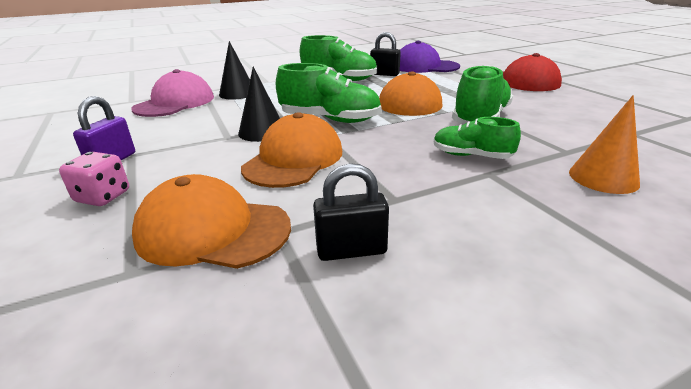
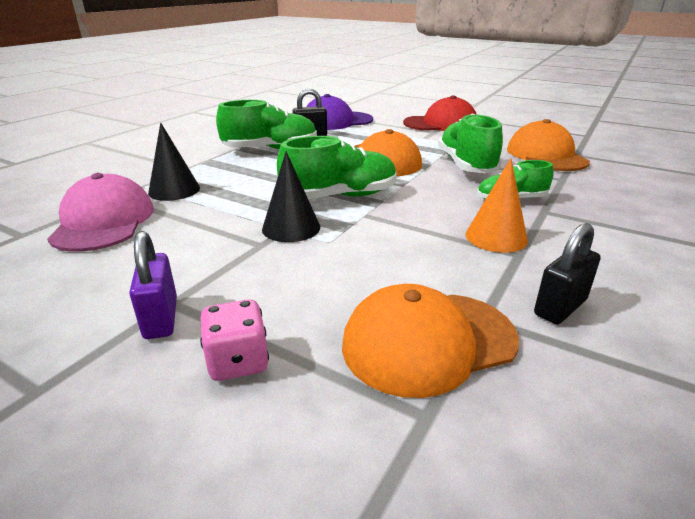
camera: 35 degrees left, 0 degrees up
orange cap [241,112,342,188] -> orange cap moved to [507,119,590,171]
orange cone [569,95,640,194] -> orange cone moved to [466,158,528,253]

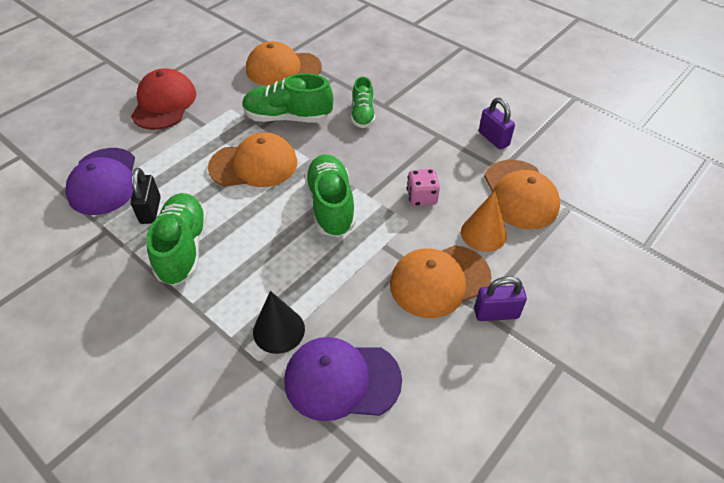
camera: 80 degrees left, 20 degrees up
pink cap [47,173,154,252] -> purple cap [285,337,402,421]
pink dice [200,299,269,381] -> pink dice moved to [407,169,440,206]
black cone [262,151,320,242] -> none
orange cone [466,158,528,253] -> orange cone moved to [461,191,507,252]
black padlock [534,223,600,324] -> purple padlock [479,98,515,150]
none -> orange cap [390,245,492,318]

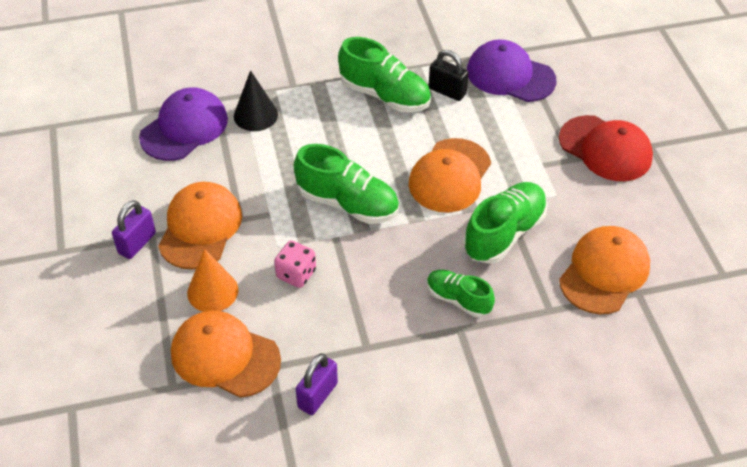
camera: 125 degrees right, 0 degrees up
purple padlock [479,98,515,150] -> purple padlock turned 60 degrees counterclockwise [296,353,338,415]

